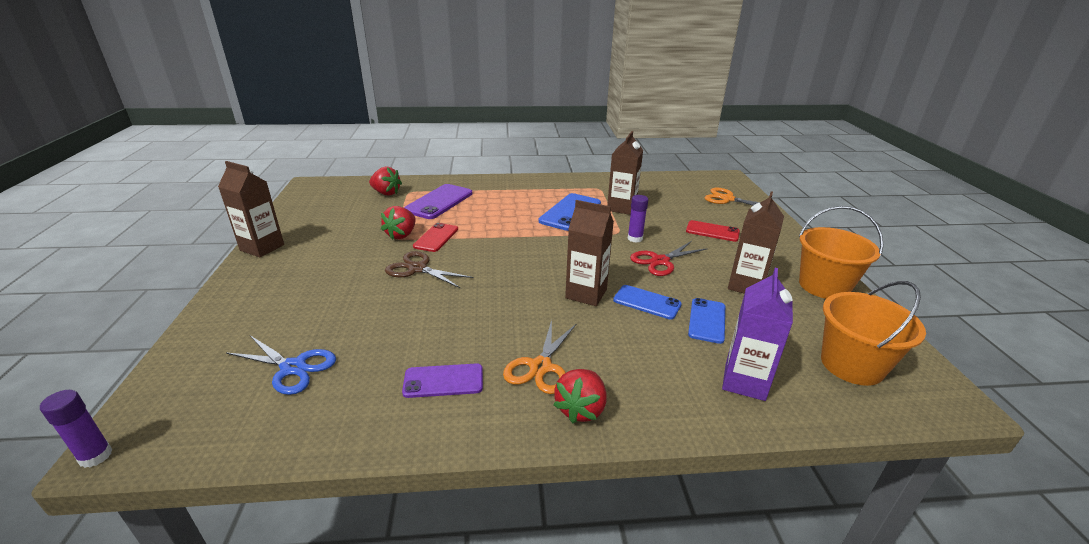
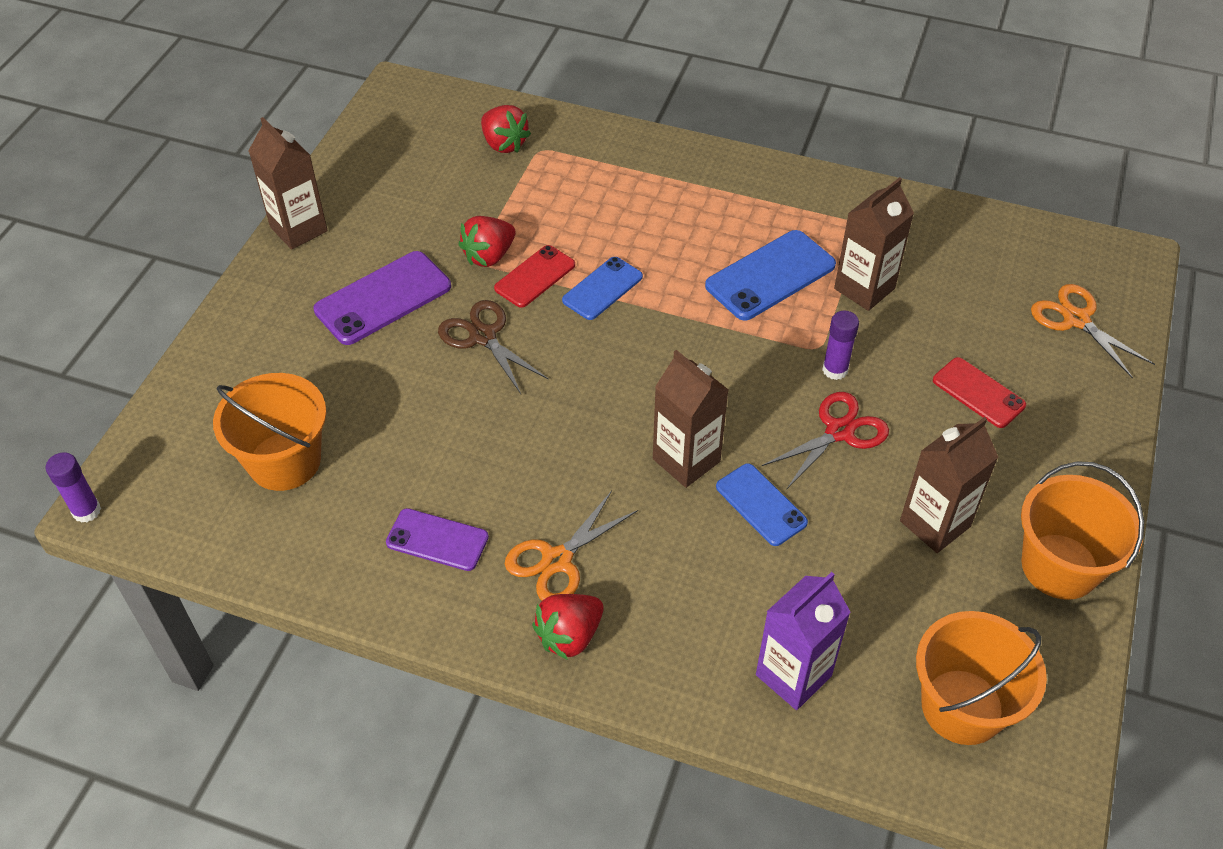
camera: 25 degrees right, 20 degrees up
blue scissors [226,335,336,395] -> orange bucket [213,373,326,491]
purple phone [404,184,472,219] -> purple phone moved to [313,251,451,345]
red scissors [630,241,708,276] -> red scissors turned 150 degrees clockwise [762,392,889,489]
blue phone [688,298,725,344] -> blue phone moved to [562,257,643,320]

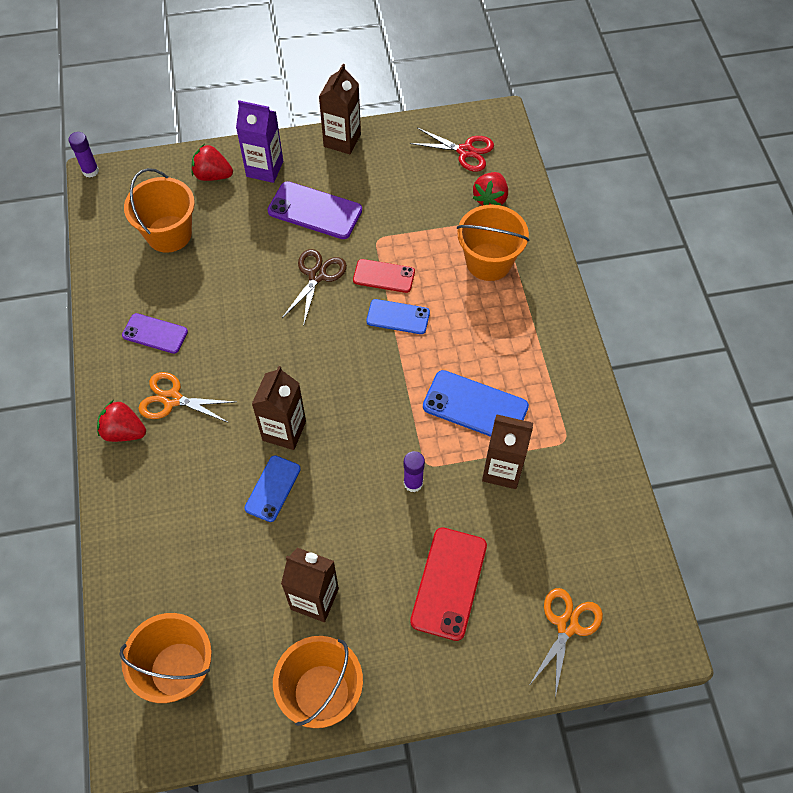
camera: 60 degrees right, 10 degrees up
purple phone [386,508,489,571] -> purple phone turned 60 degrees counterclockwise [122,313,188,354]
red strawberry [458,216,516,267] -> red strawberry moved to [191,144,233,181]
purple carton [756,572,851,710] -> purple carton moved to [236,100,283,183]
red scissors [762,392,889,489] -> red scissors moved to [410,128,494,172]
red phone [933,357,1026,428] -> red phone [410,527,487,641], size x1.56
none -> orange bucket [457,205,529,281]

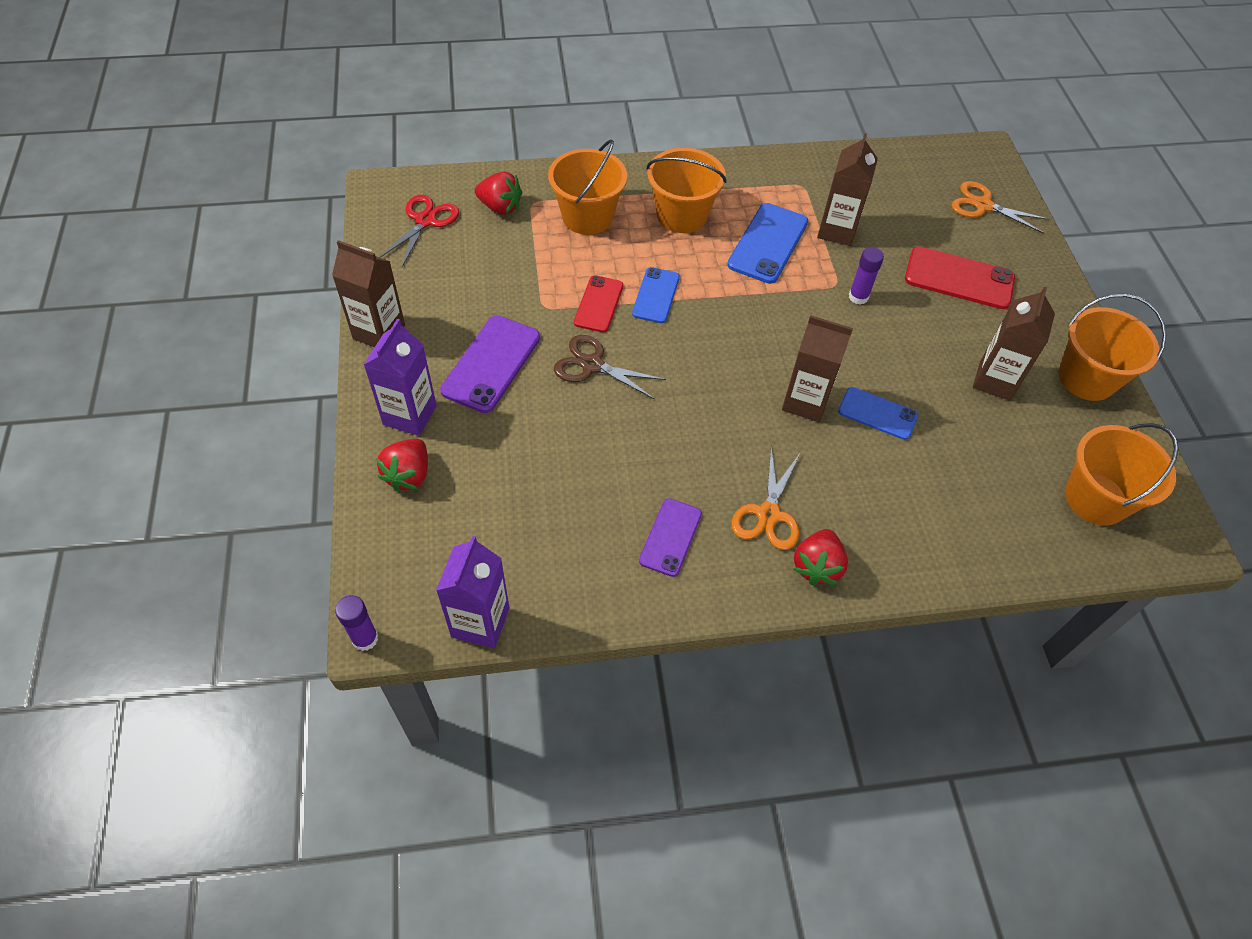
camera: 90 degrees left, 5 degrees down
orange bucket [124,168,195,253] -> orange bucket moved to [647,148,727,233]
none -> purple carton [436,536,509,648]

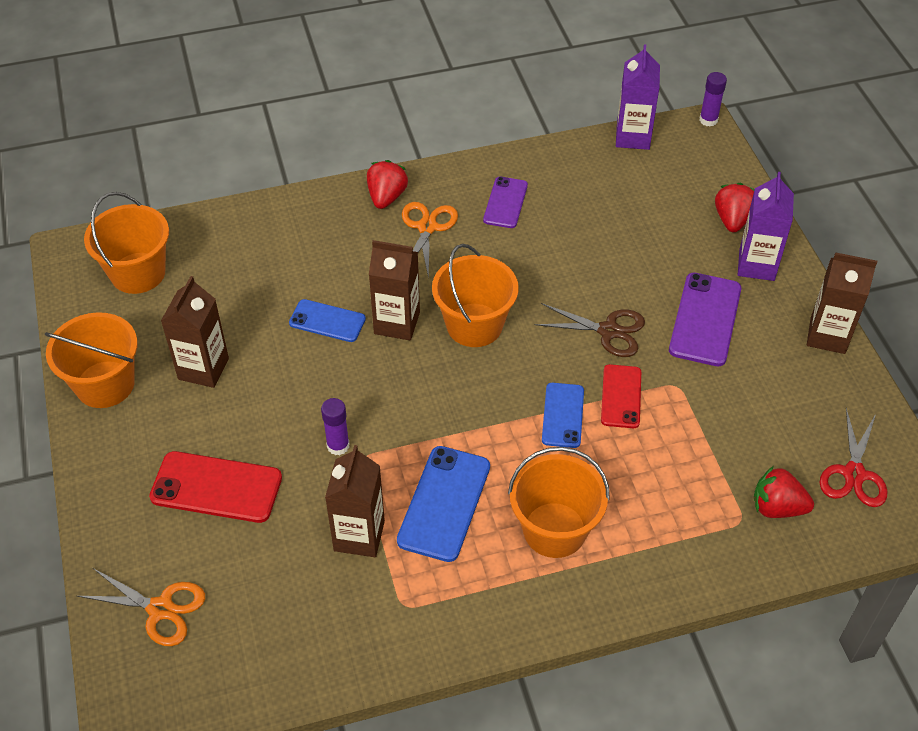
camera: 175 degrees right, 5 degrees down
orange bucket [548,139,627,235] -> orange bucket moved to [432,244,518,347]

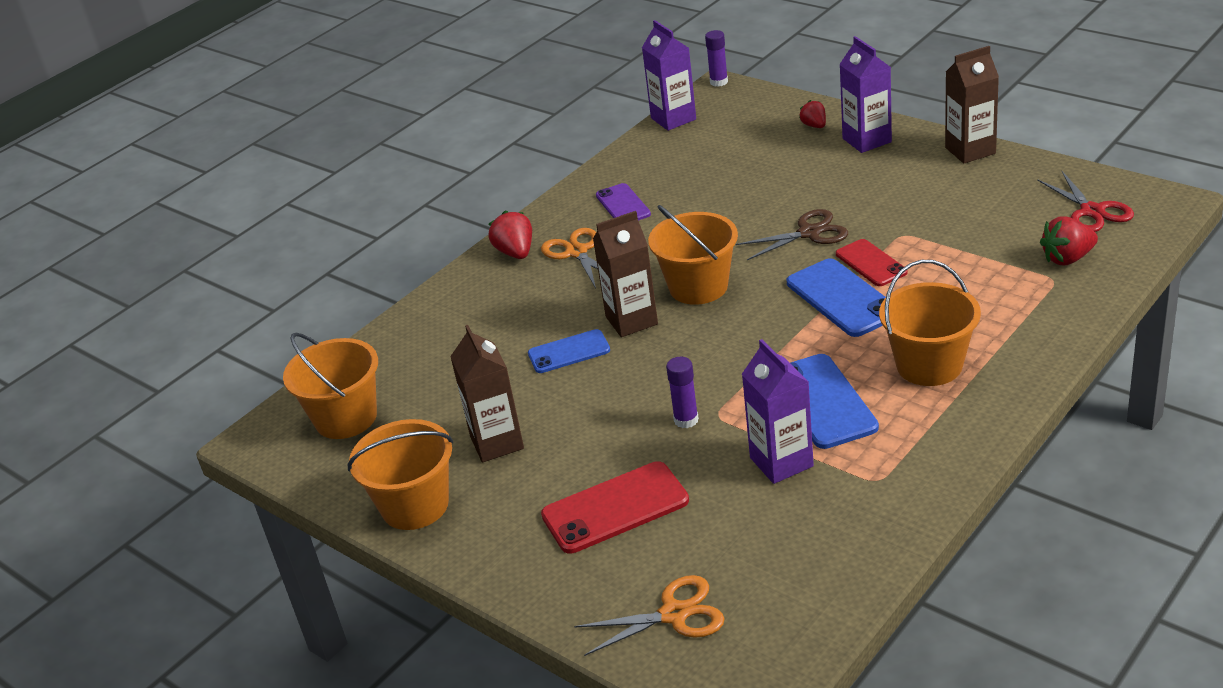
camera: 30 degrees left, 15 degrees down
brown carton [325,445,385,557] -> purple carton [742,339,814,484]
blue phone [542,383,584,448] -> blue phone [787,258,886,337], size x1.56
purple phone [669,273,741,366] -> none
red strawberry [715,183,755,232] -> red strawberry [799,100,826,128], size x0.64

